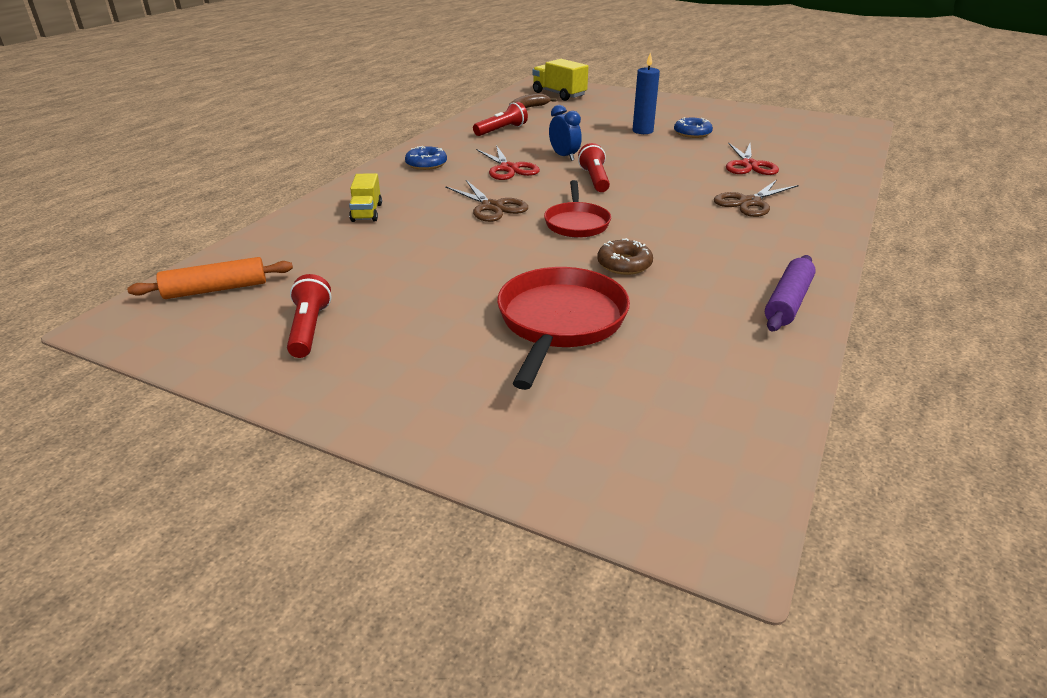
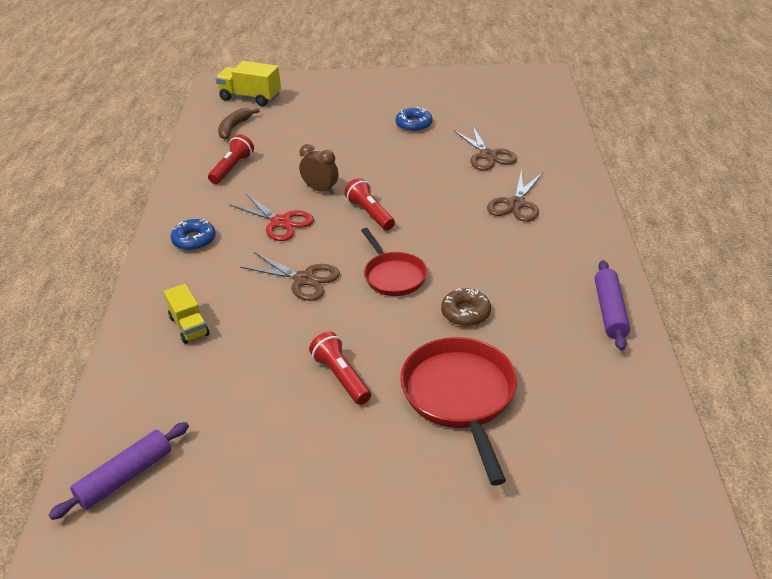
camera: 25 degrees left, 5 degrees up
orange rolling pin [127,257,293,299] -> purple rolling pin [49,422,189,520]
red flashlight [287,274,332,358] -> red flashlight moved to [309,332,371,405]
blue clock [549,105,582,161] -> brown clock [299,144,339,194]
blue candle [632,52,660,134] -> none
red scissors [726,142,779,175] -> brown scissors [454,126,517,171]

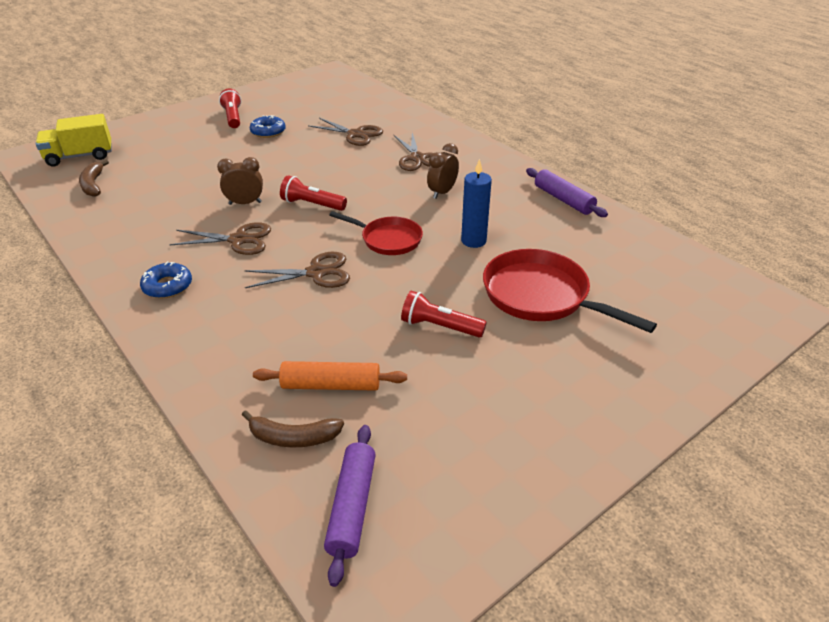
camera: 40 degrees left, 0 degrees up
yellow truck [164,284,209,344] -> none
red flashlight [208,134,254,184] -> red flashlight moved to [219,89,241,128]
red scissors [229,194,314,241] -> brown scissors [169,222,271,255]
brown donut [441,288,491,326] -> blue candle [461,159,492,248]
none -> brown banana [242,410,344,447]
none -> orange rolling pin [253,361,407,391]
none -> brown clock [427,143,459,199]

